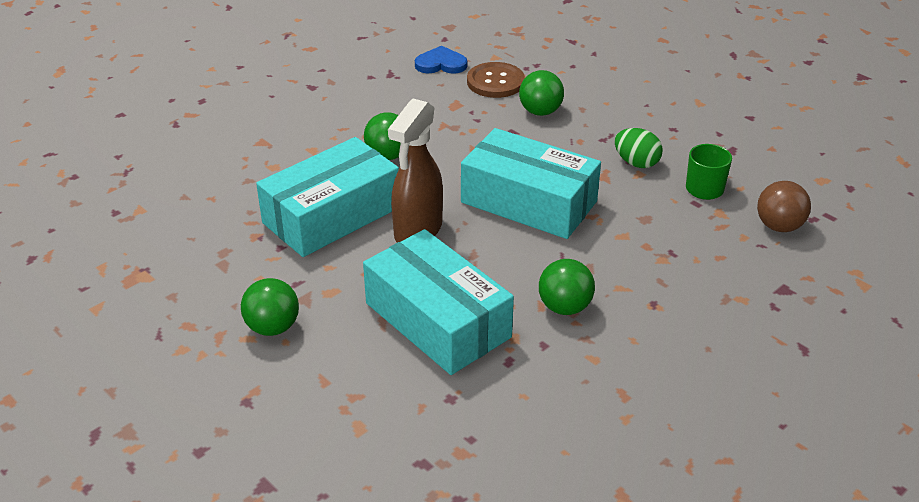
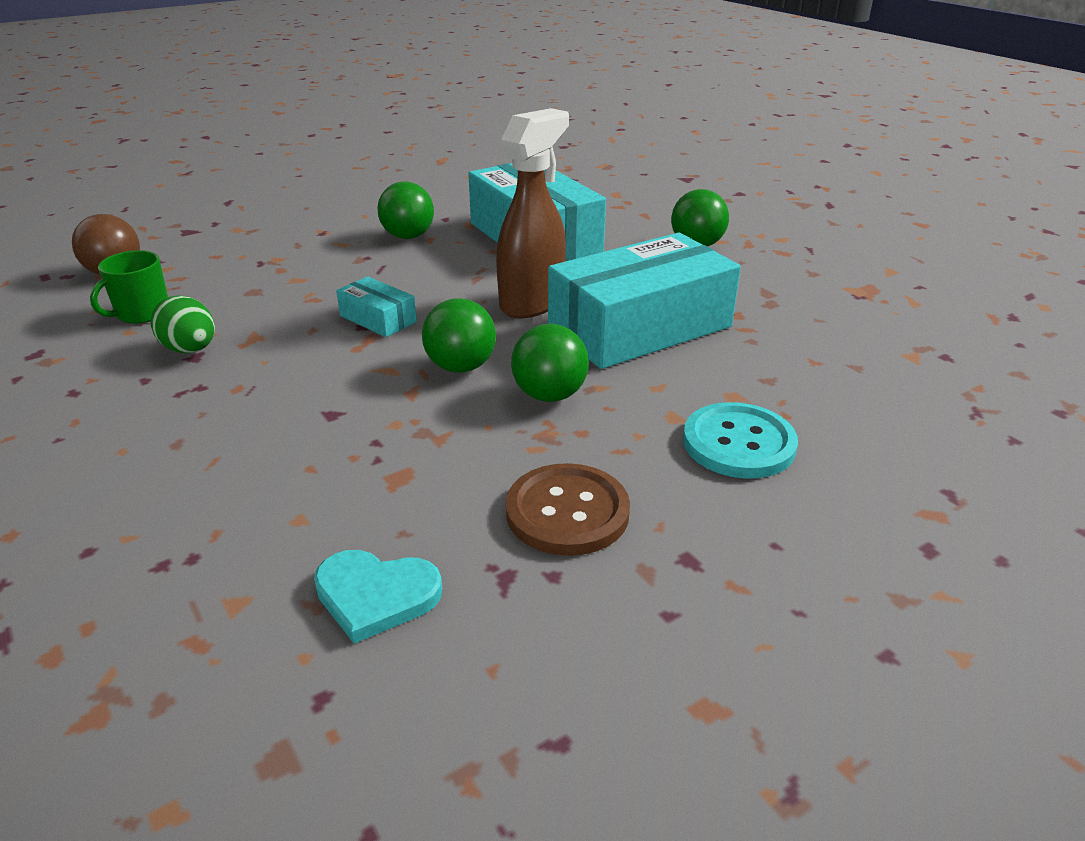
camera: 170 degrees left, 5 degrees down
blue heart [415,46,467,74] -> turquoise heart [314,550,442,644]
turquoise box [461,128,601,239] -> turquoise box [336,276,417,337], size x0.44
brown button [467,62,525,98] -> brown button moved to [506,463,630,556]
green ball [519,70,564,116] -> green ball moved to [422,298,496,373]
none -> turquoise button [683,402,798,479]

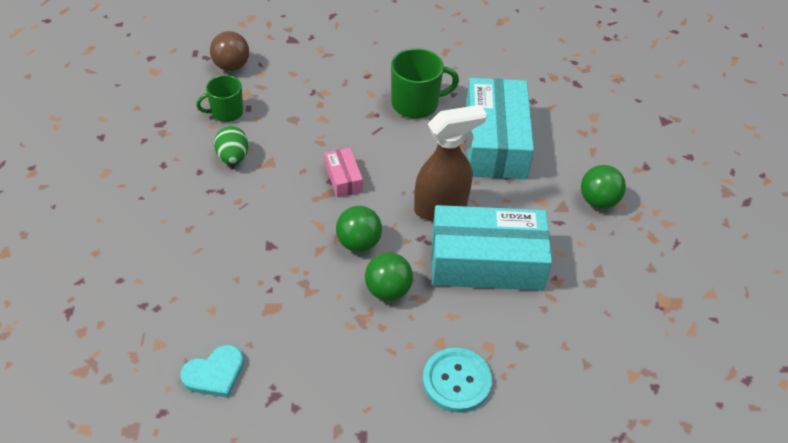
camera: 30 degrees right, 15 degrees up
turquoise heart [314,550,442,644] -> turquoise heart turned 75 degrees counterclockwise [180,345,244,398]
turquoise box [336,276,417,337] -> pink box [325,148,363,197]
green ball [377,181,434,239] -> green mug [391,48,459,119]
brown button [506,463,630,556] -> none

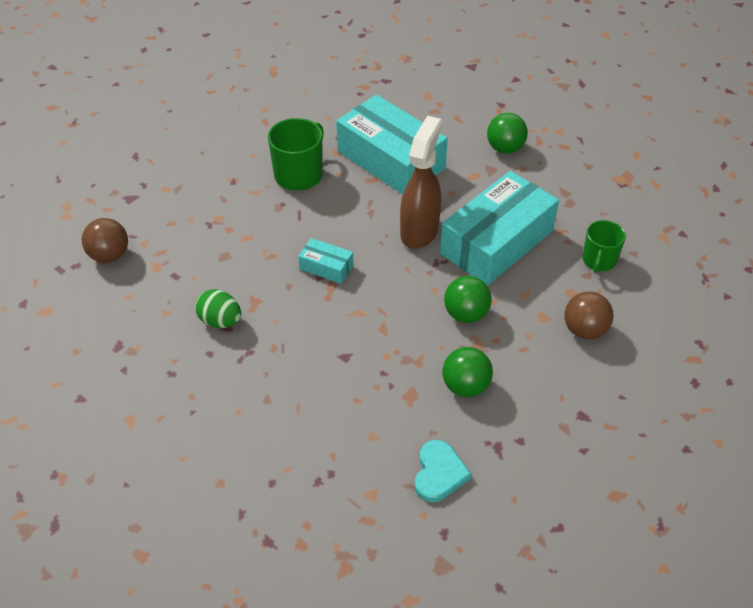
camera: 45 degrees left, 0 degrees up
green mug [196,75,243,122] -> green mug moved to [582,220,626,273]
pink box [325,148,363,197] -> turquoise box [298,238,353,284]
green ball [336,206,382,252] -> green ball moved to [442,347,493,397]
turquoise button [423,348,492,413] -> brown ball [564,291,614,339]

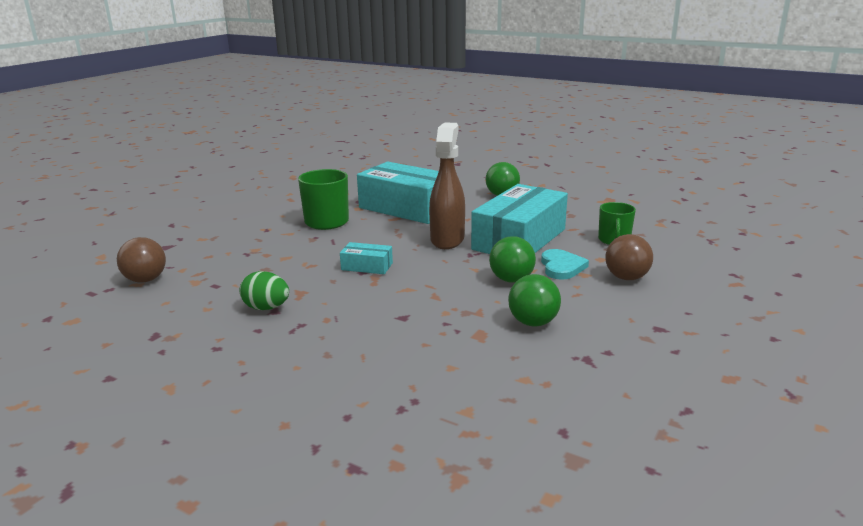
camera: 10 degrees left, 25 degrees down
turquoise heart [415,440,472,502] -> turquoise heart moved to [541,249,589,280]

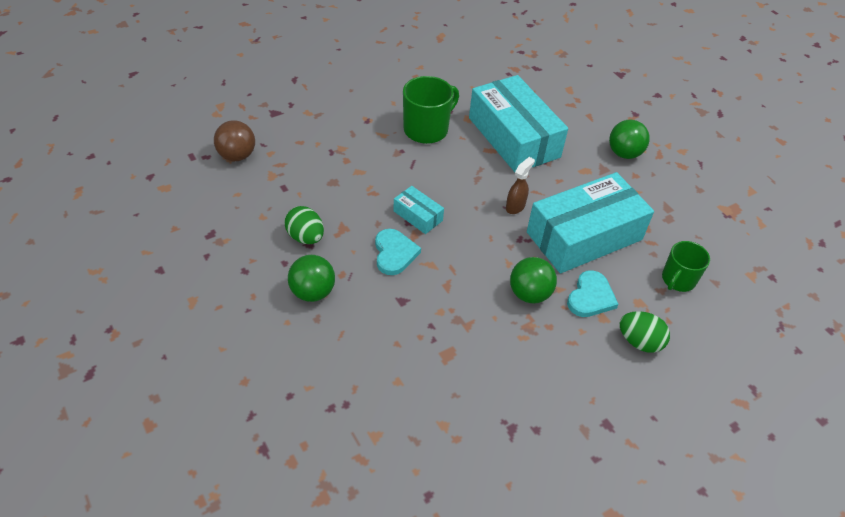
camera: 25 degrees right, 25 degrees up
brown spray bottle [429,122,465,249] -> brown spray bottle [506,157,535,214], size x0.49
green ball [508,274,561,326] -> green ball moved to [288,255,335,302]
brown ball [605,234,653,280] -> green egg [620,311,670,353]
none -> turquoise heart [375,229,421,275]

